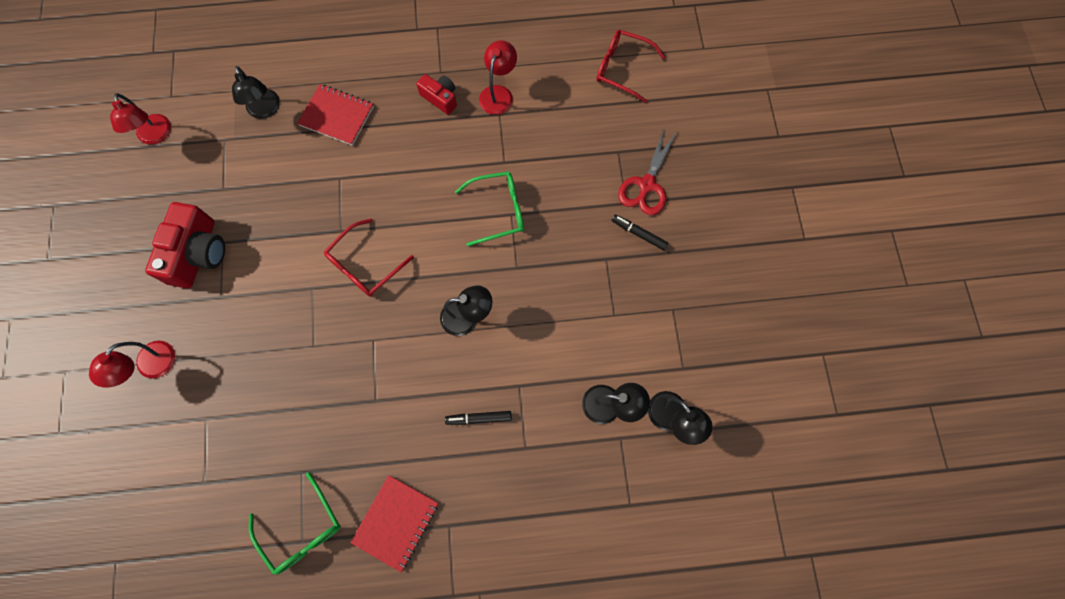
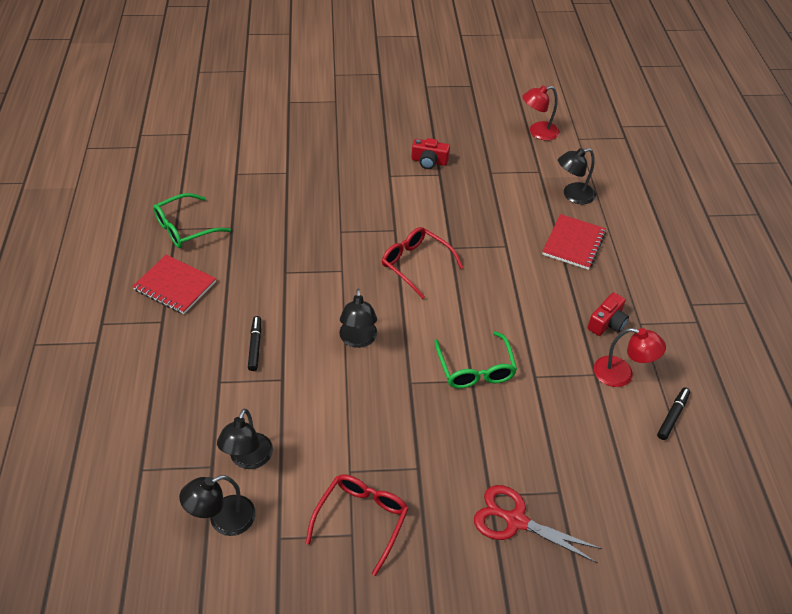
camera: 90 degrees right, 25 degrees down
red lamp [89,341,175,388] -> none
red camera [145,202,225,288] -> red camera [412,138,450,169], size x0.57
red glasses [596,30,666,103] -> red glasses moved to [305,474,409,576]
black marker [612,215,668,250] -> black marker moved to [657,387,690,440]

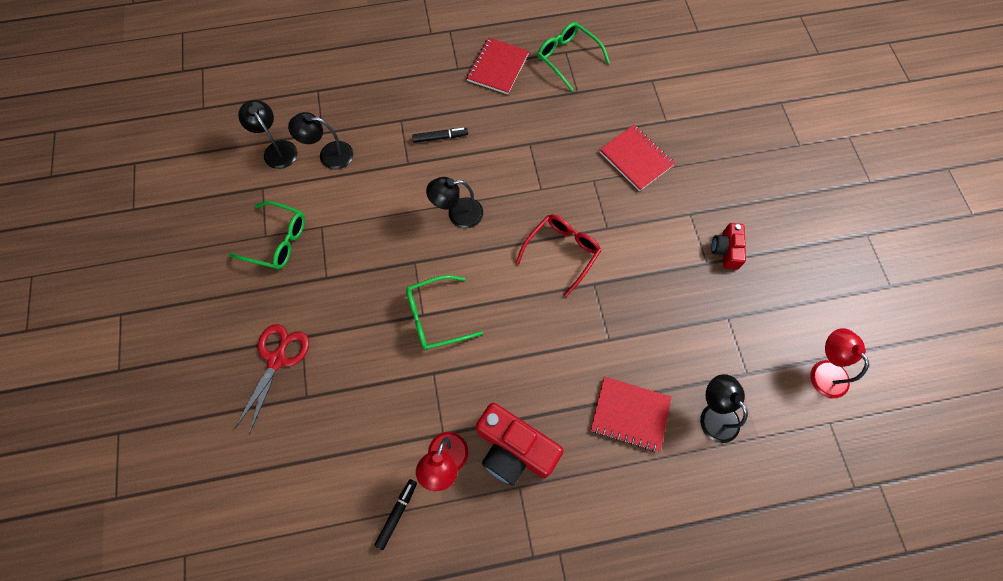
camera: 85 degrees right, 20 degrees up
red glasses [305,474,409,576] -> green glasses [229,201,305,270]
red camera [587,292,629,336] -> red camera [476,403,564,486], size x1.77
black marker [657,387,690,440] -> black marker turned 90 degrees counterclockwise [374,479,417,550]
none -> red notebook [599,125,675,191]

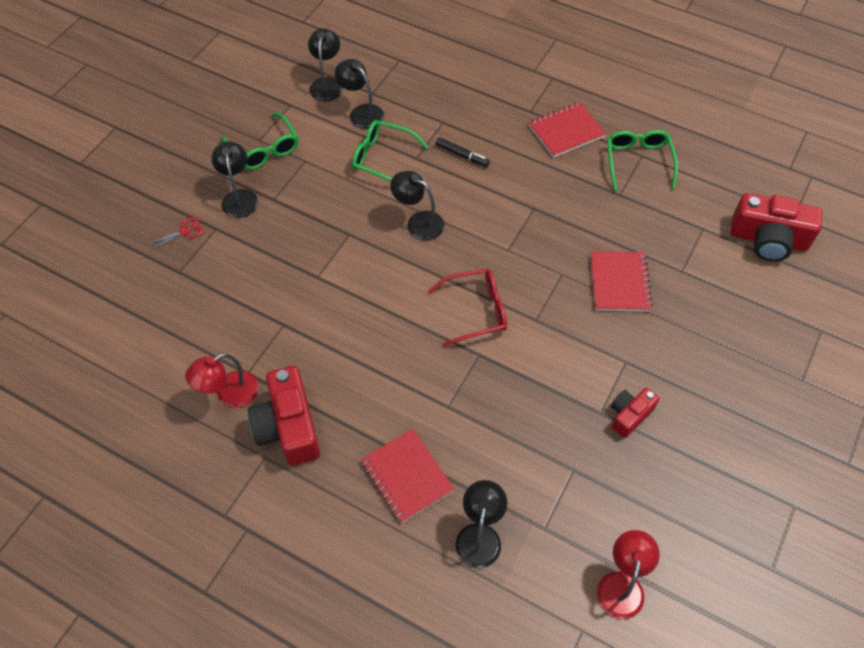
camera: 40 degrees right, 10 degrees down
red scissors [235,324,309,433] -> red scissors [149,217,204,250], size x0.53
black marker [374,479,417,550] -> none
green glasses [406,275,483,350] -> green glasses moved to [352,120,428,182]
none -> black lamp [211,141,258,218]
none -> red camera [731,193,822,262]

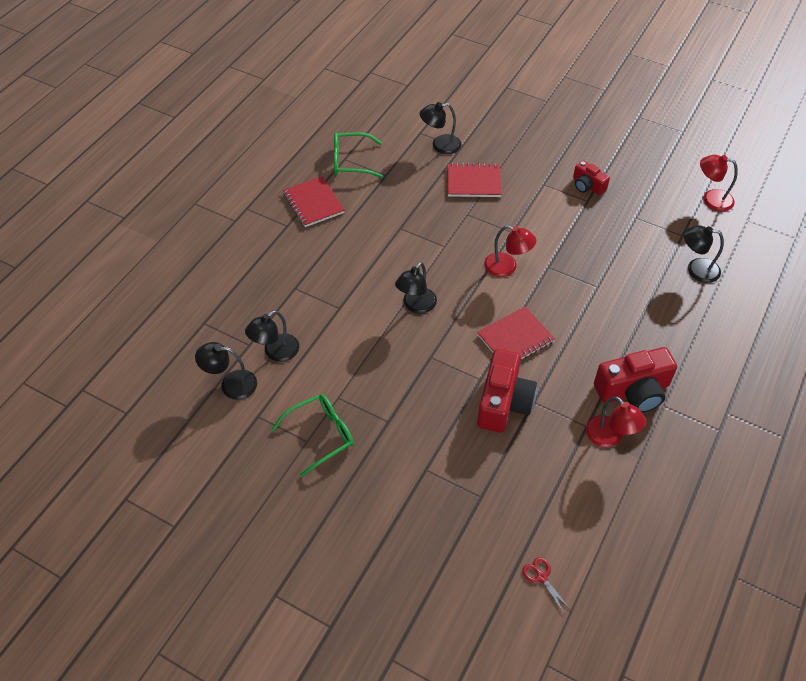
camera: 90 degrees left, 5 degrees down
red scissors [149,217,204,250] -> red scissors moved to [522,557,571,613]
black lamp [211,141,258,218] -> black lamp moved to [420,102,462,154]
green glasses [352,120,428,182] -> none
red notebook [361,429,454,523] -> red notebook moved to [477,306,555,361]
red glasses [428,269,507,347] -> red lamp [484,225,536,277]
black marker [436,137,490,167] -> none
red camera [731,193,822,262] -> red camera moved to [477,349,537,433]

